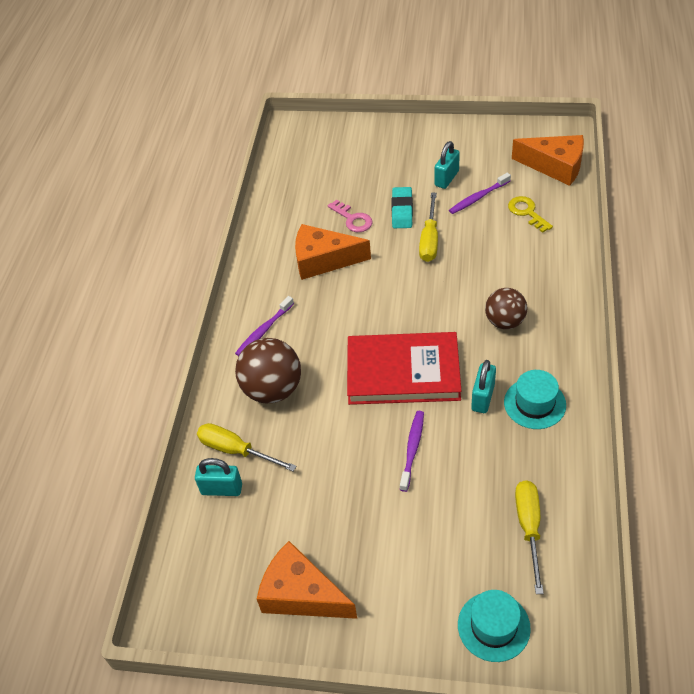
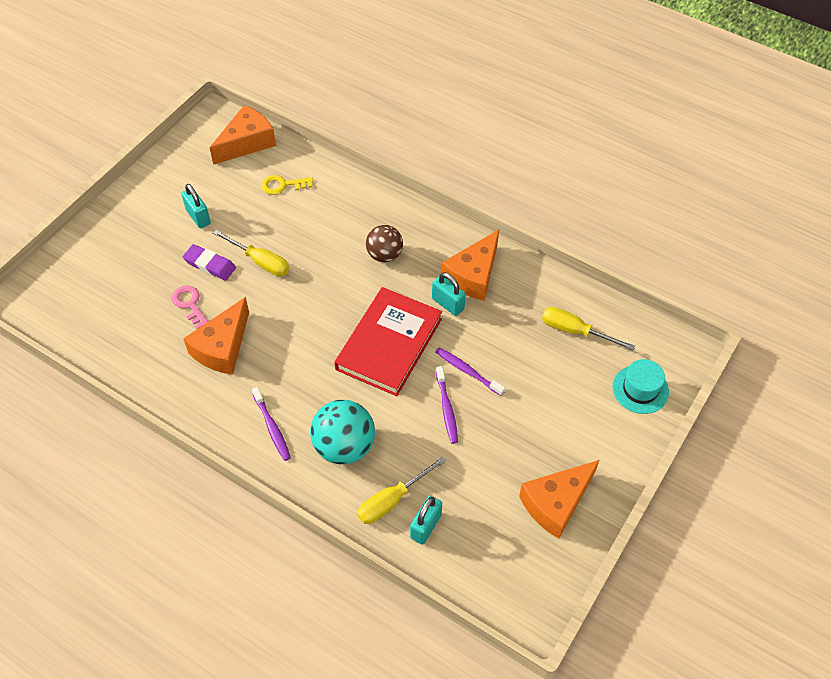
camera: 70 degrees left, 5 degrees up
brown ball [235,338,301,403] -> turquoise ball [310,400,375,465]
pink key [328,200,373,232] -> pink key turned 105 degrees counterclockwise [172,286,208,329]
turquoise eraser [391,187,413,228] -> purple eraser [183,244,236,281]
purple toothbrush [449,173,511,214] -> purple toothbrush moved to [436,366,458,444]
turquoise hat [504,370,566,429] -> orange cheese [442,230,499,301]

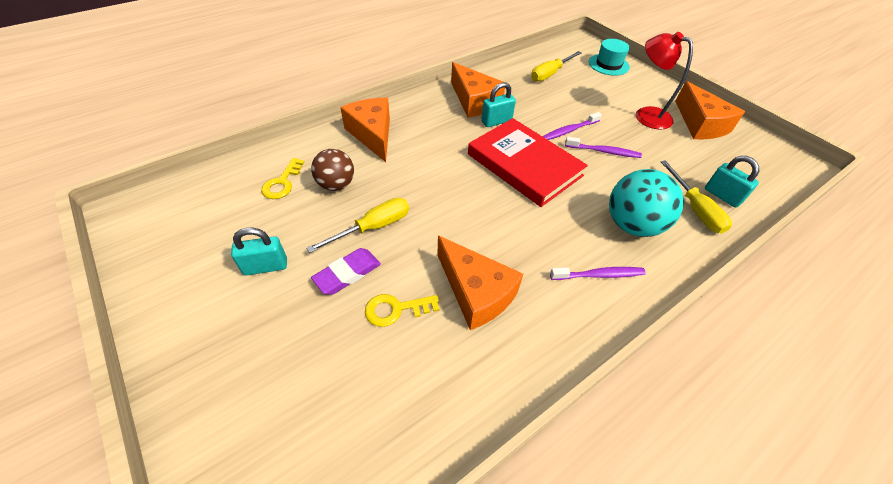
camera: 70 degrees left, 5 degrees down
pink key [172,286,208,329] -> yellow key [365,294,439,327]
orange cheese [210,105,276,165] -> orange cheese moved to [340,97,390,162]
brown ball [366,225,403,262] -> brown ball moved to [311,149,354,191]
none -> red lamp [636,32,693,130]

